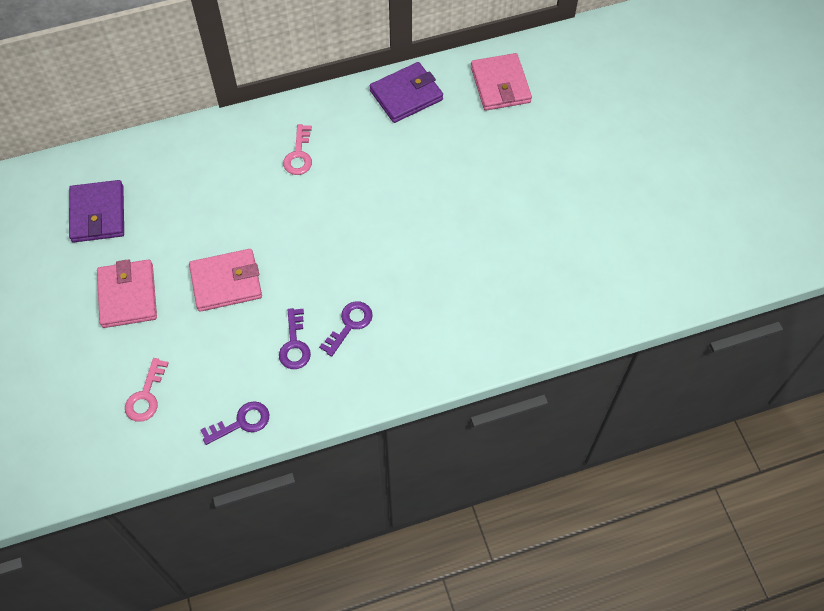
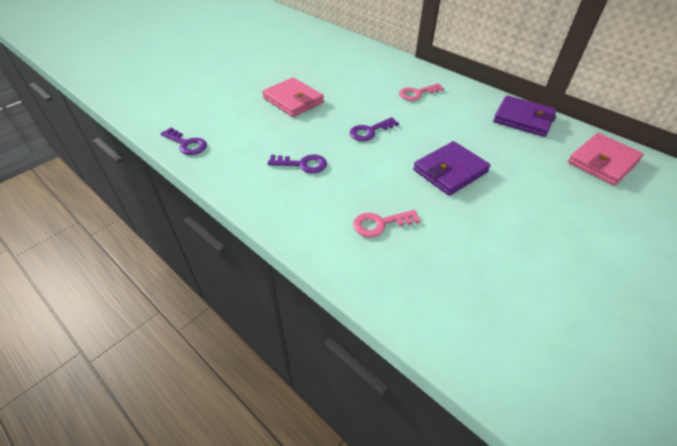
camera: 60 degrees right, 15 degrees down
purple wallet [69,180,124,242] -> purple wallet moved to [413,141,491,196]
pink wallet [97,259,157,328] -> none
pink key [125,358,169,422] -> pink key moved to [353,210,420,237]
purple key [279,308,311,369] -> purple key moved to [350,117,399,141]

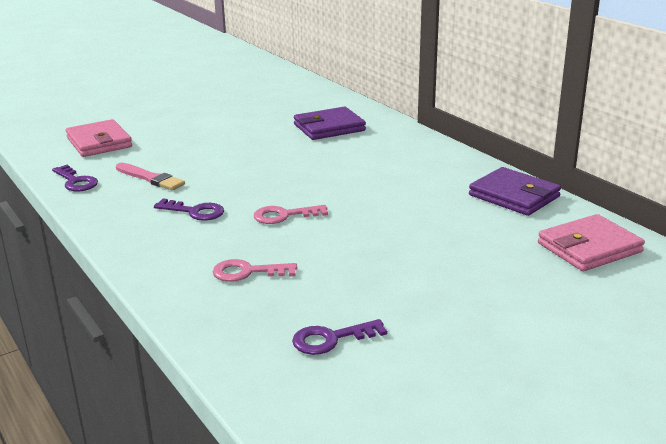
camera: 15 degrees right, 20 degrees down
pink wallet [262,77,324,117] -> pink wallet moved to [66,119,132,157]
purple key [350,117,399,141] -> purple key moved to [292,319,387,355]
pink key [399,83,444,101] -> pink key moved to [254,205,328,224]
purple wallet [413,141,491,196] -> purple wallet moved to [294,107,366,140]
none -> pink brush [116,163,185,190]

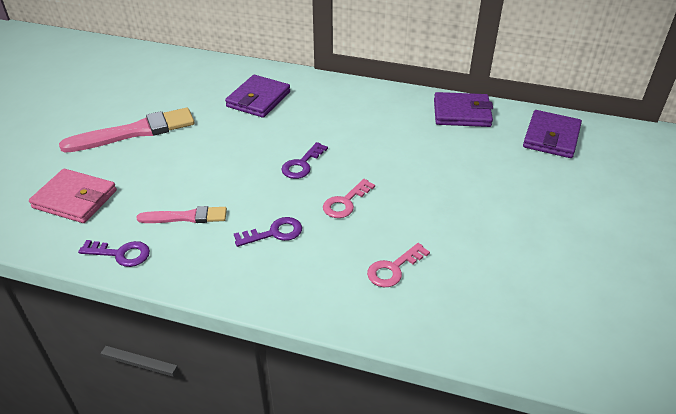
camera: 40 degrees left, 15 degrees up
purple key [292,319,387,355] -> purple key moved to [281,142,328,179]
pink wallet [538,214,645,271] -> purple wallet [523,110,582,158]
none -> pink brush [59,108,195,153]

